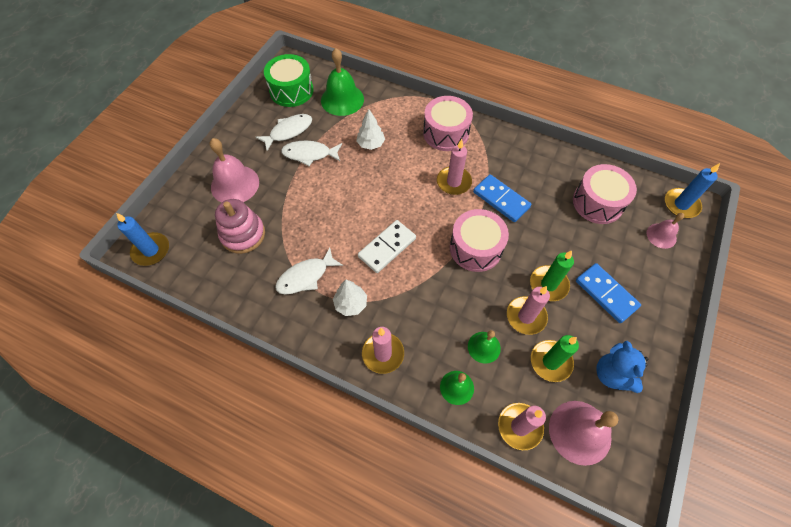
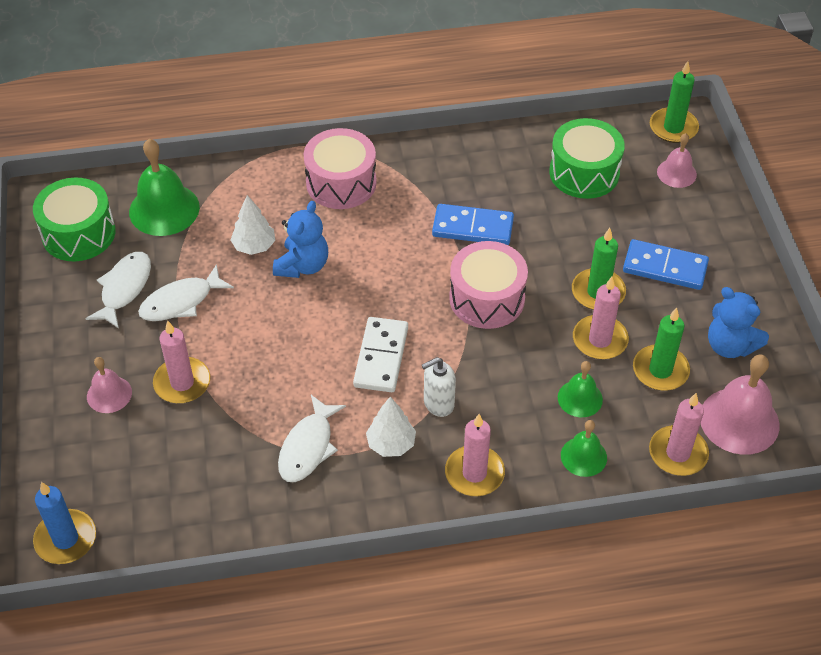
camera: 35 degrees left, 10 degrees down
pink bell [210,138,259,203] -> pink bell [87,357,132,413], size x0.58
pink stacking toy [215,199,265,254] -> none
pink candle [437,139,472,195] -> pink candle moved to [153,321,210,403]
pink drum [573,164,637,224] -> green drum [549,118,625,199]
blue candle [665,163,720,218] -> green candle [650,61,699,143]
none -> blue teddy bear [273,201,328,278]
none -> white soap dispenser [422,357,456,417]

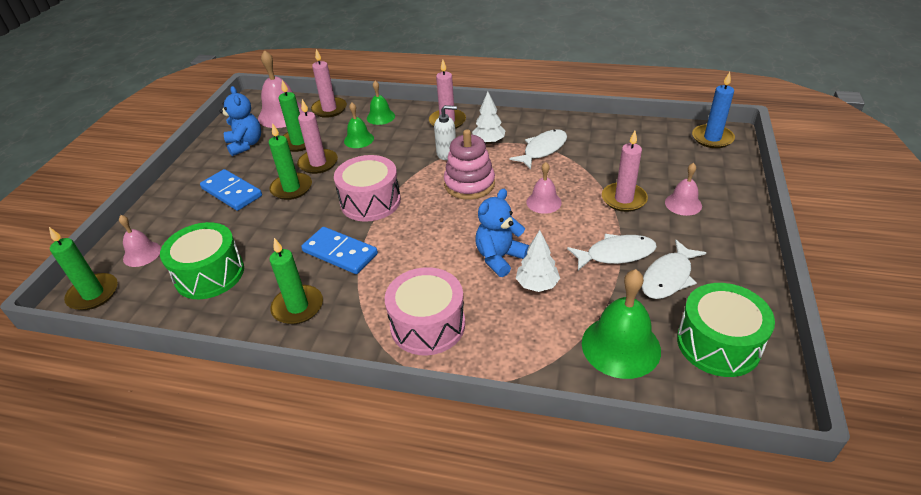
camera: 155 degrees left, 10 degrees down
white domino [353,317,408,392] -> pink stacking toy [444,129,495,200]
none -> green candle [269,238,323,324]
none -> pink bell [526,162,562,214]

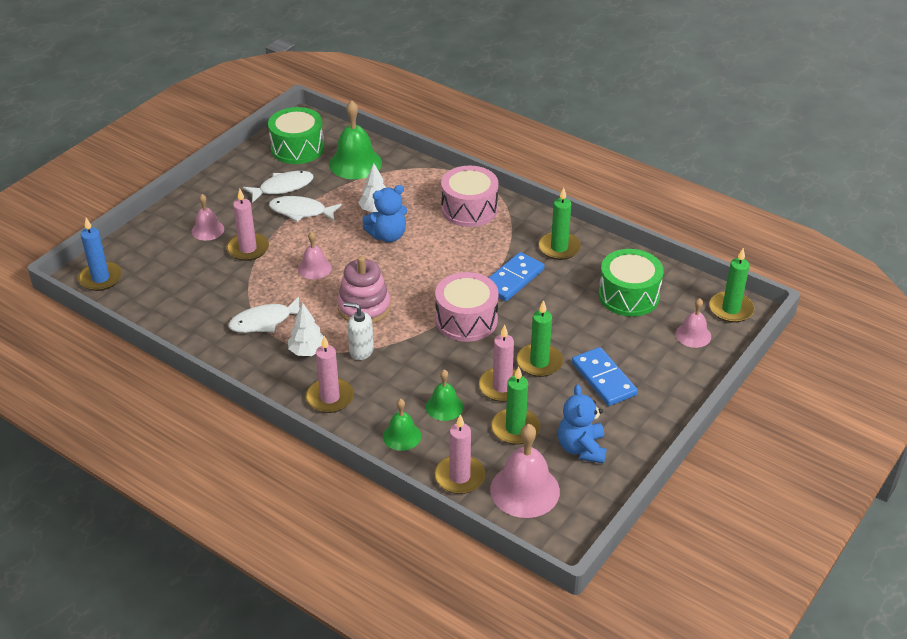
camera: 160 degrees left, 0 degrees up
blue domino [301,227,378,274] -> blue domino turned 75 degrees clockwise [489,252,544,301]

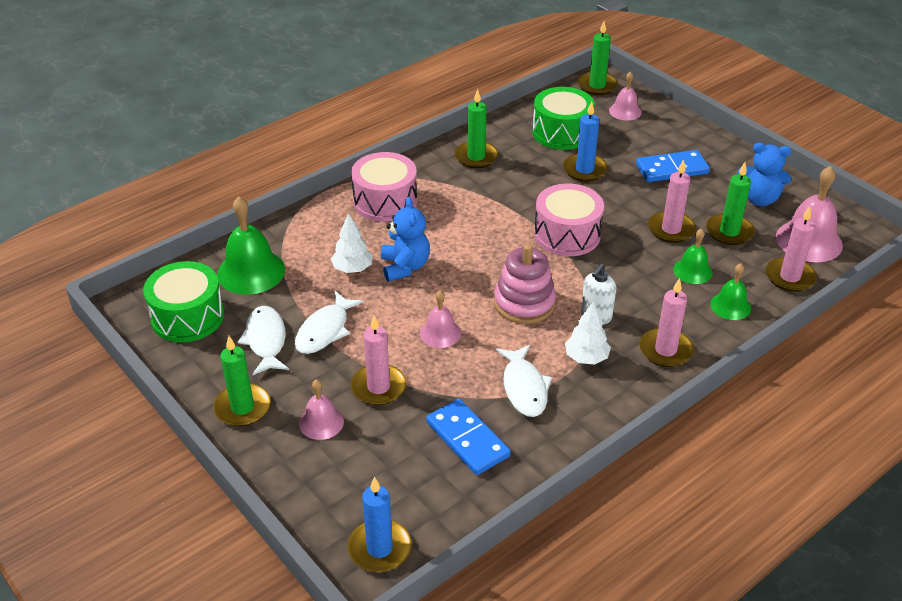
camera: 75 degrees left, 0 degrees up
blue domino [489,252,544,301] -> blue domino moved to [426,399,510,475]
green candle [517,300,563,377] -> green candle moved to [213,336,271,426]
none -> blue candle [563,102,608,181]

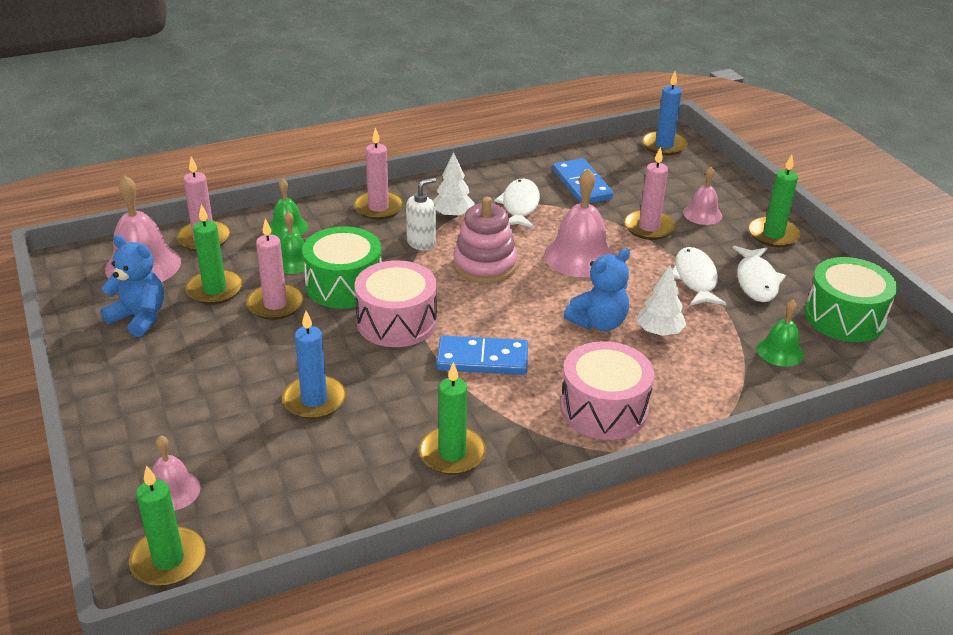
camera: 165 degrees left, 5 degrees down
green bell [217,196,285,295] -> green bell [757,300,804,367], size x0.58
white fish [295,291,364,354] -> white fish turned 45 degrees counterclockwise [672,247,726,306]
blue teddy bear [381,197,430,282] -> blue teddy bear turned 135 degrees counterclockwise [564,248,630,331]
pink bell [420,290,461,348] -> pink bell [544,168,615,277], size x1.73
green drum [532,87,595,150] -> green drum moved to [302,226,382,309]
blue domino [636,150,710,182] -> blue domino moved to [437,335,528,375]

